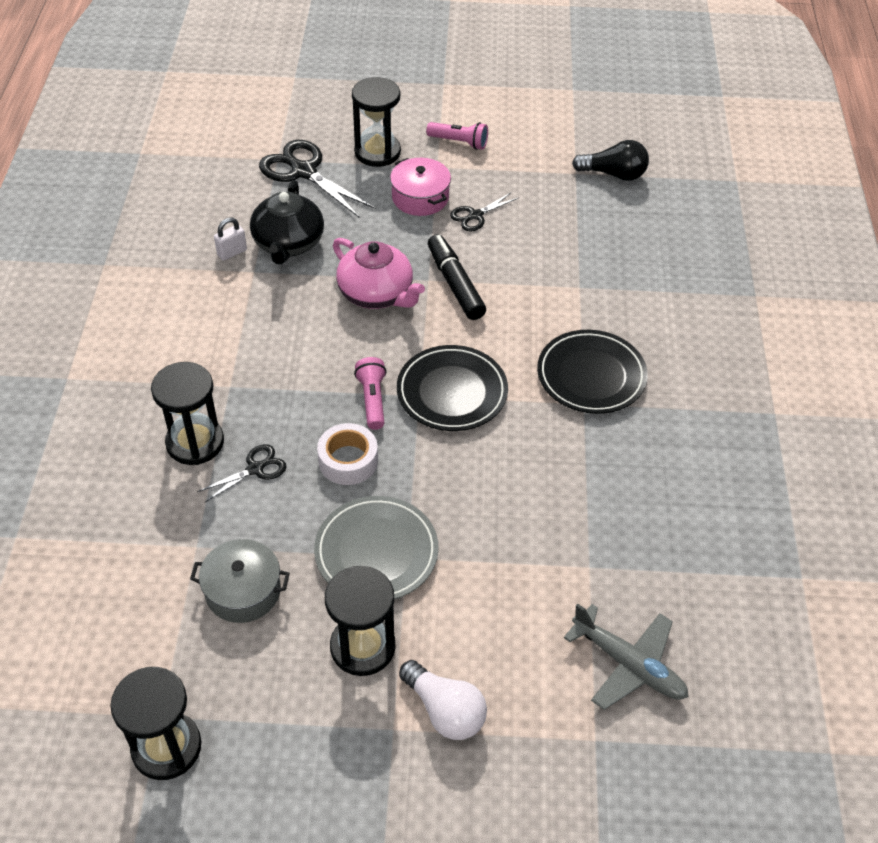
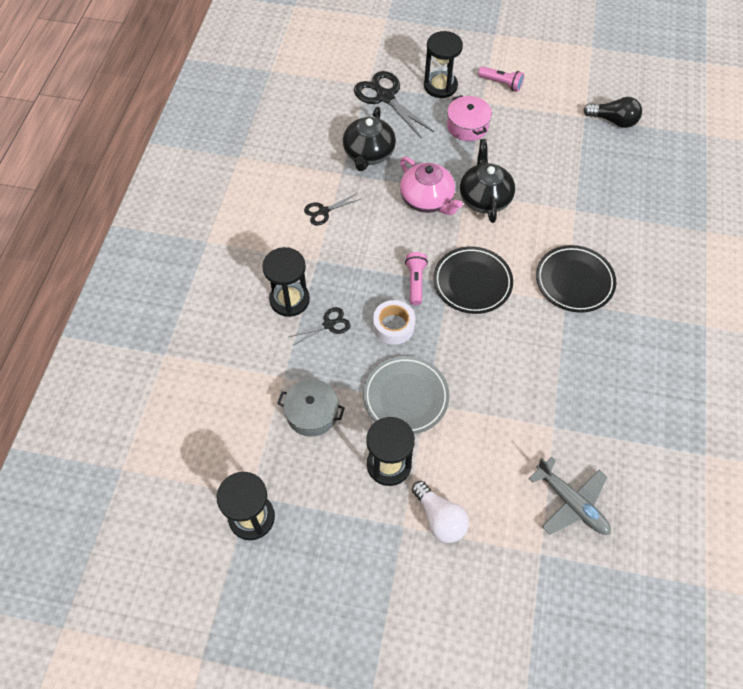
camera: 10 degrees right, 10 degrees up
white padlock [214,217,247,261] -> none
black marker [428,234,486,320] -> black teapot [460,139,515,223]
black scissors [450,192,518,231] -> black scissors moved to [304,193,361,226]

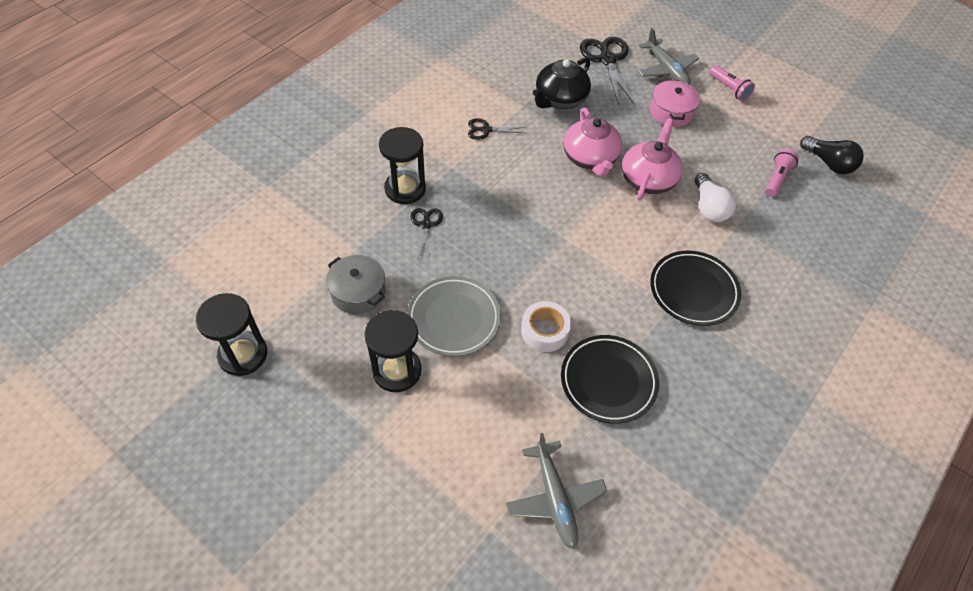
camera: 25 degrees right, 5 degrees down
black scissors [289,307,351,346] -> black scissors turned 90 degrees counterclockwise [411,208,443,259]
white tape [373,300,415,345] -> white tape moved to [521,301,571,352]
pink flashlight [405,252,428,305] -> pink flashlight moved to [765,149,799,197]
white light bulb [412,481,469,543] -> white light bulb moved to [695,173,736,222]
black hourglass [424,31,463,98] -> grey plane [638,28,699,85]
black plate [433,246,513,314] -> black plate moved to [561,335,659,424]
black teapot [460,139,515,223] -> pink teapot [622,118,683,201]

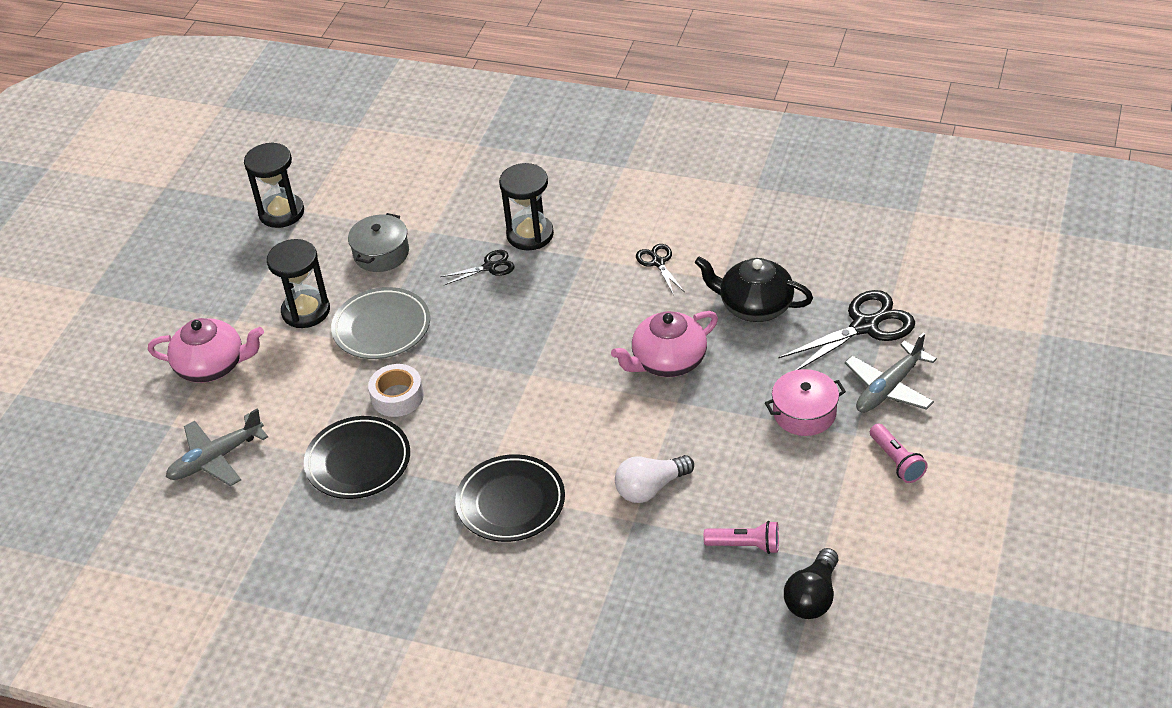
camera: 75 degrees right, 10 degrees down
pink teapot [622,118,683,201] -> pink teapot moved to [148,318,264,383]
pink flashlight [709,65,755,101] -> pink flashlight turned 60 degrees counterclockwise [870,424,928,483]

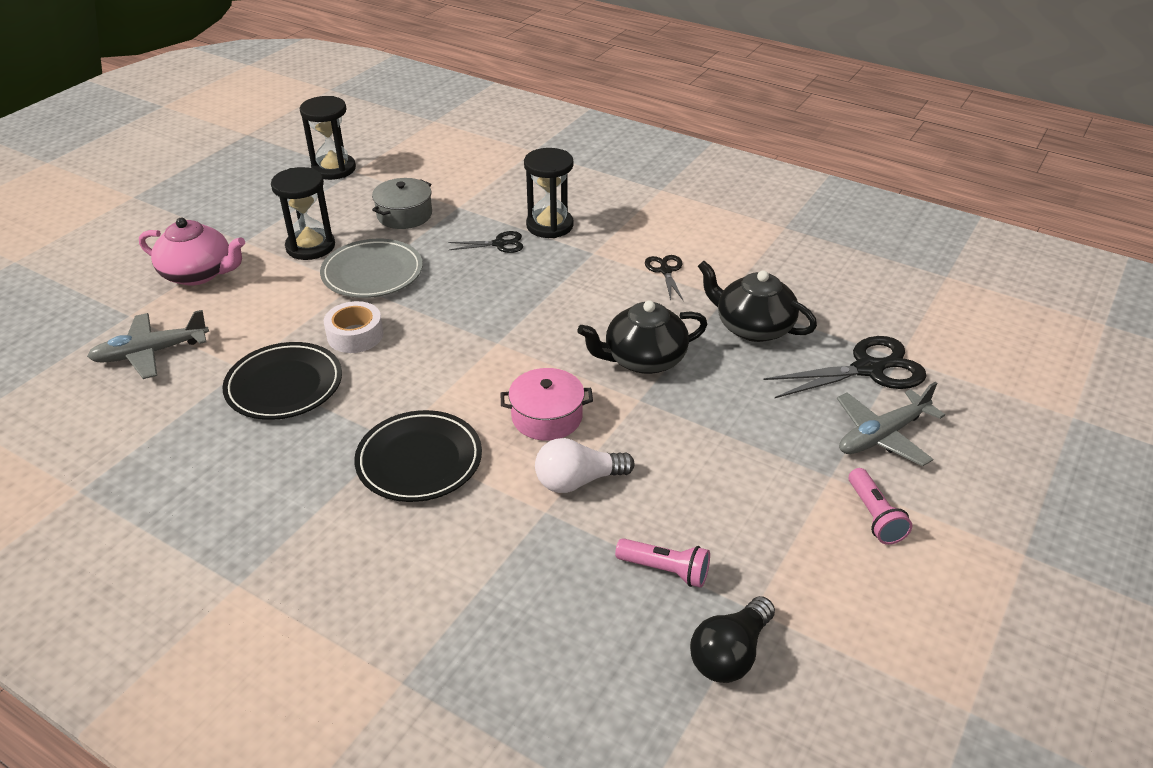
camera: 10 degrees right, 5 degrees down
pink teapot [611,311,718,377] -> black teapot [577,300,707,374]
pink pot [765,369,846,436] -> pink pot moved to [500,368,593,441]

